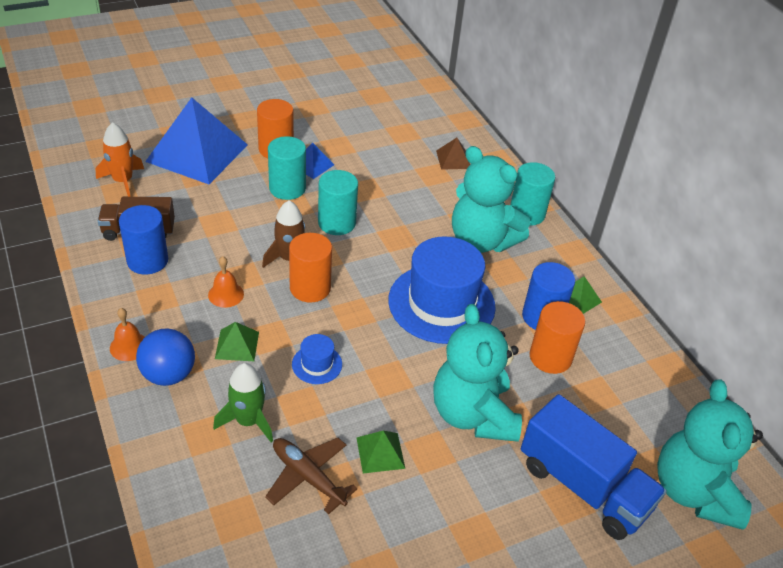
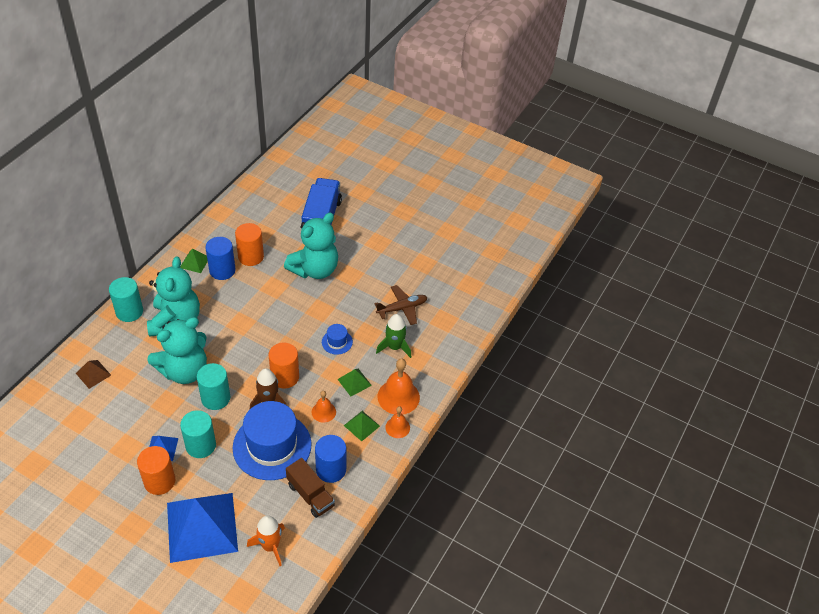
camera: 125 degrees left, 5 degrees up
blue ball [136,328,195,386] -> orange bell [377,359,420,415]
brown plane [265,438,358,514] -> brown plane turned 120 degrees counterclockwise [374,285,428,325]
green pyramid [356,431,405,473] -> green pyramid moved to [344,411,380,442]
blue hat [388,236,496,344] -> blue hat moved to [233,401,311,480]
turquoise teddy bear [657,379,763,530] -> turquoise teddy bear moved to [147,317,207,384]

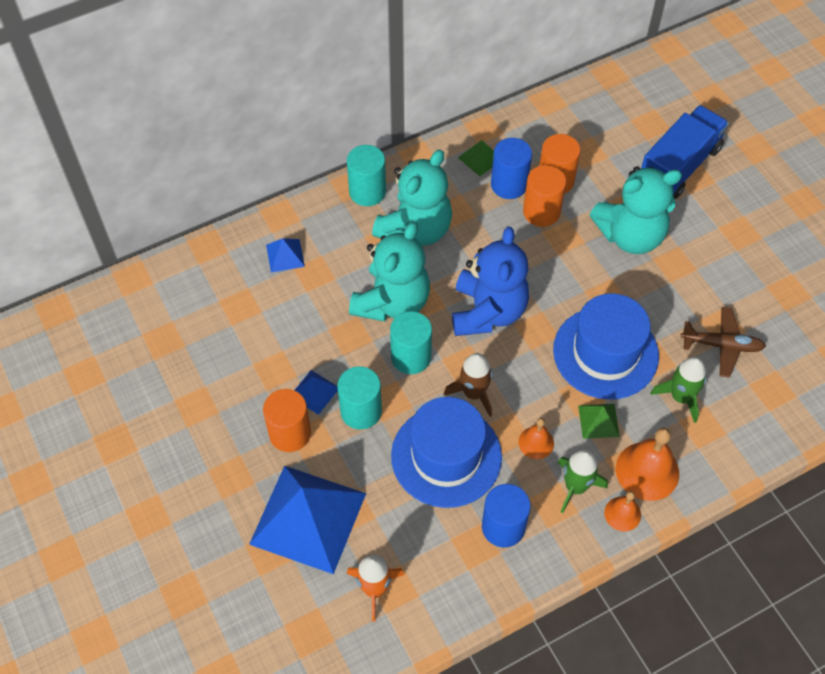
camera: 35 degrees right, 10 degrees up
brown pyramid [76,360,111,389] -> blue pyramid [266,238,305,273]
turquoise teddy bear [147,317,207,384] -> turquoise teddy bear turned 60 degrees counterclockwise [349,222,430,322]
orange cylinder [268,343,299,389] -> orange cylinder moved to [523,165,566,227]
brown truck [286,458,335,518] -> none
blue hat [322,324,353,355] -> blue hat [553,293,659,400], size x2.31
green pyramid [344,411,380,442] -> green rocket [557,450,608,513]
none -> blue teddy bear [452,227,529,336]

